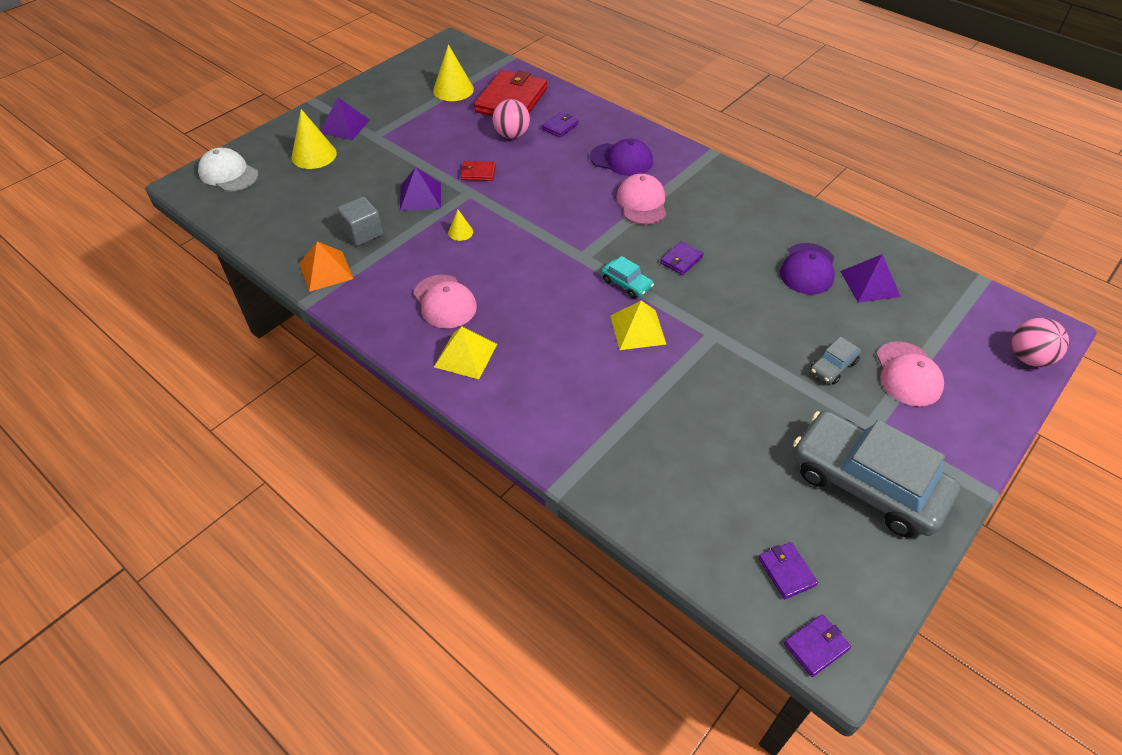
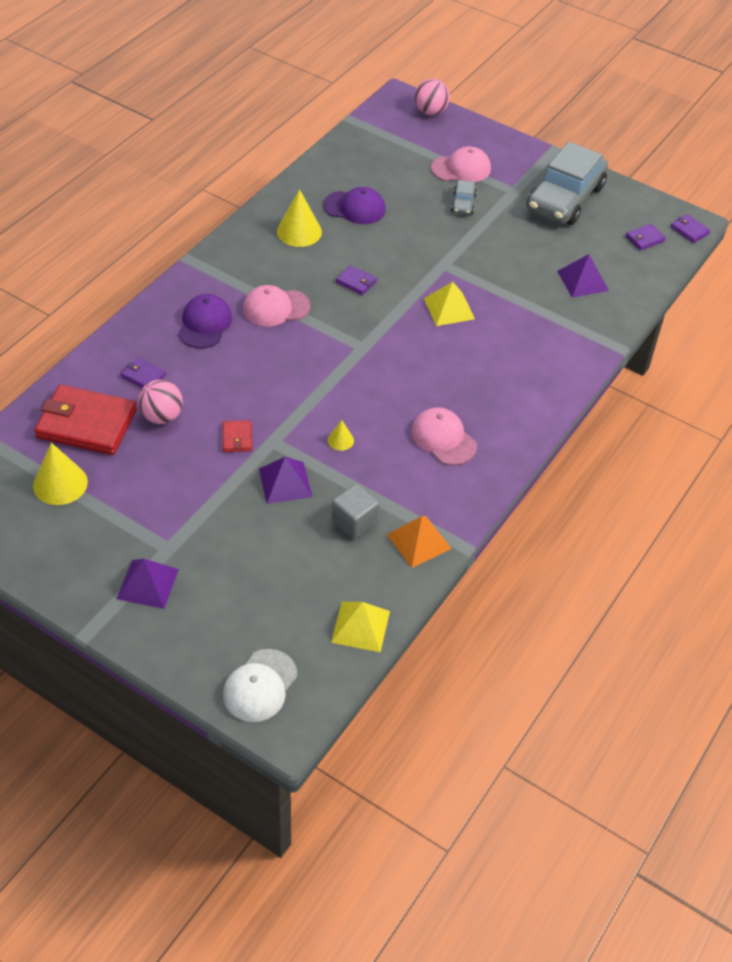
camera: 100 degrees left, 0 degrees up
yellow cone [292,109,337,169] -> yellow cone moved to [277,189,322,247]
pink cap [413,275,477,329] -> pink cap turned 90 degrees counterclockwise [411,407,477,466]
yellow pyramid [434,327,497,379] -> yellow pyramid moved to [331,602,390,652]
turquoise car [601,256,654,298] -> none
grey car [810,337,861,385] -> grey car turned 60 degrees clockwise [451,180,477,215]
purple pyramid [840,254,901,302] -> purple pyramid moved to [557,254,609,298]

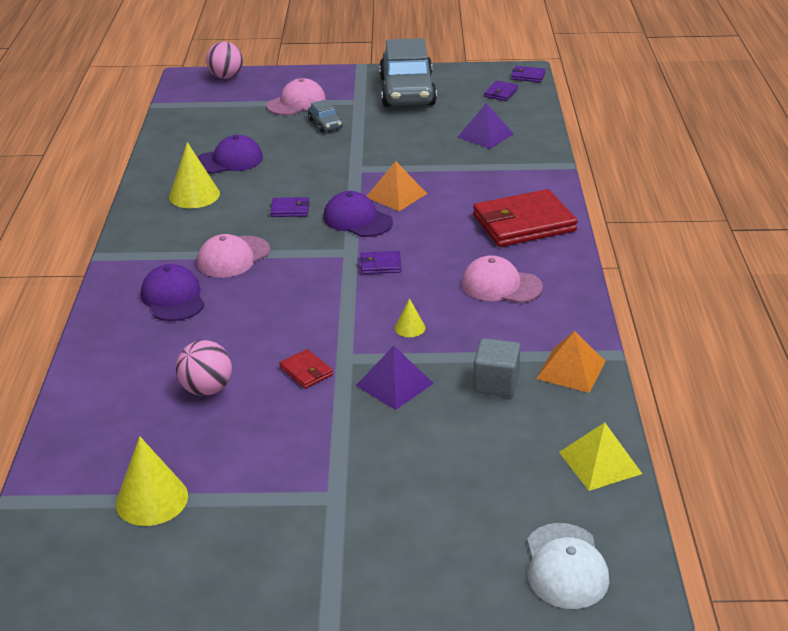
camera: 30 degrees left, 15 degrees down
red wallet [34,385,137,455] -> red wallet moved to [473,189,578,247]
purple pyramid [117,559,179,609] -> none
purple wallet [121,357,166,388] -> purple wallet moved to [360,251,401,274]
yellow pyramid [424,282,475,326] -> orange pyramid [367,161,427,211]
none -> purple cap [323,191,393,237]

